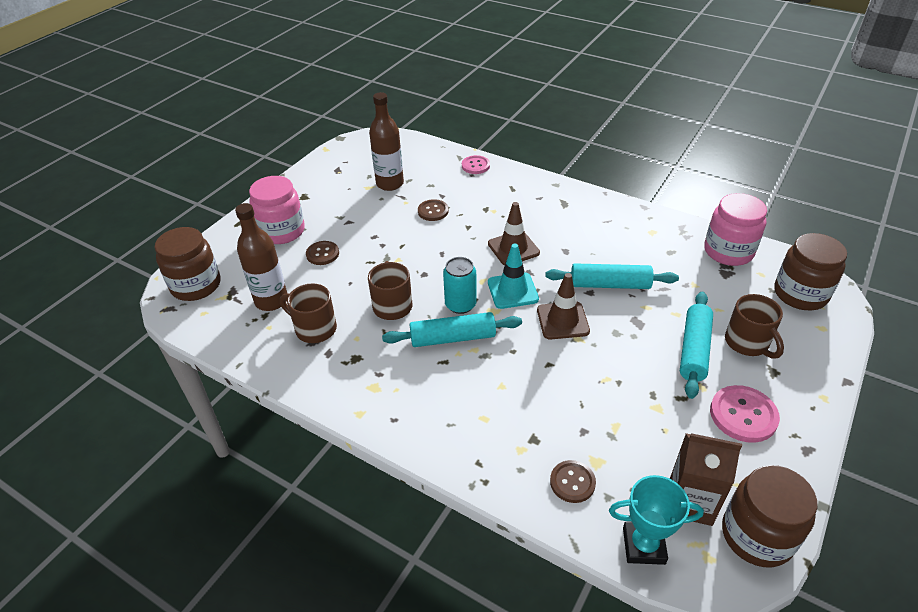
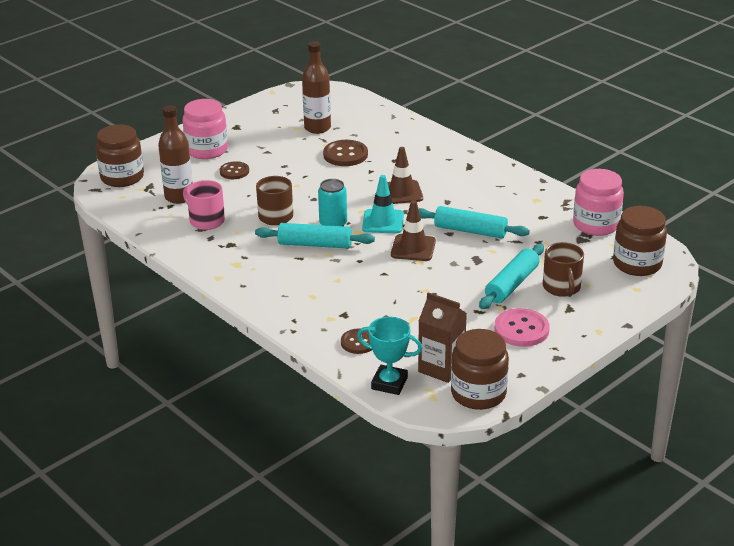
camera: 15 degrees right, 10 degrees down
brown mug [280,283,337,343] -> pink mug [183,180,225,230]
brown button [418,199,449,221] -> brown button [323,140,368,166], size x1.54
pink button [462,155,490,174] -> none

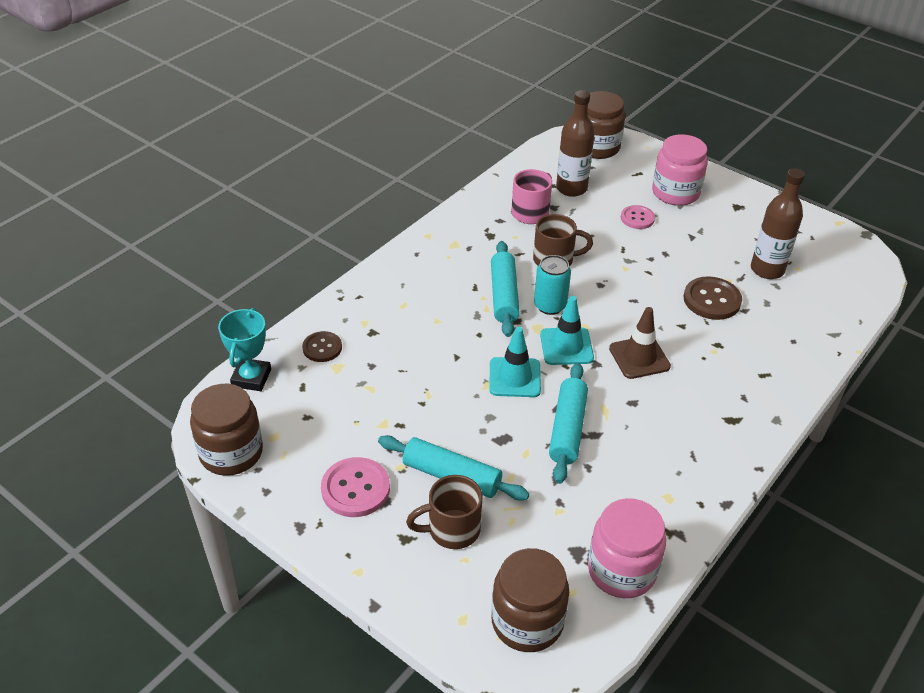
camera: 80 degrees right, 10 degrees up
brown button [220,161,249,179] -> pink button [621,205,655,229]
brown traffic cone [391,200,436,261] -> turquoise traffic cone [489,327,541,397]
brown carton [418,292,467,383] -> none

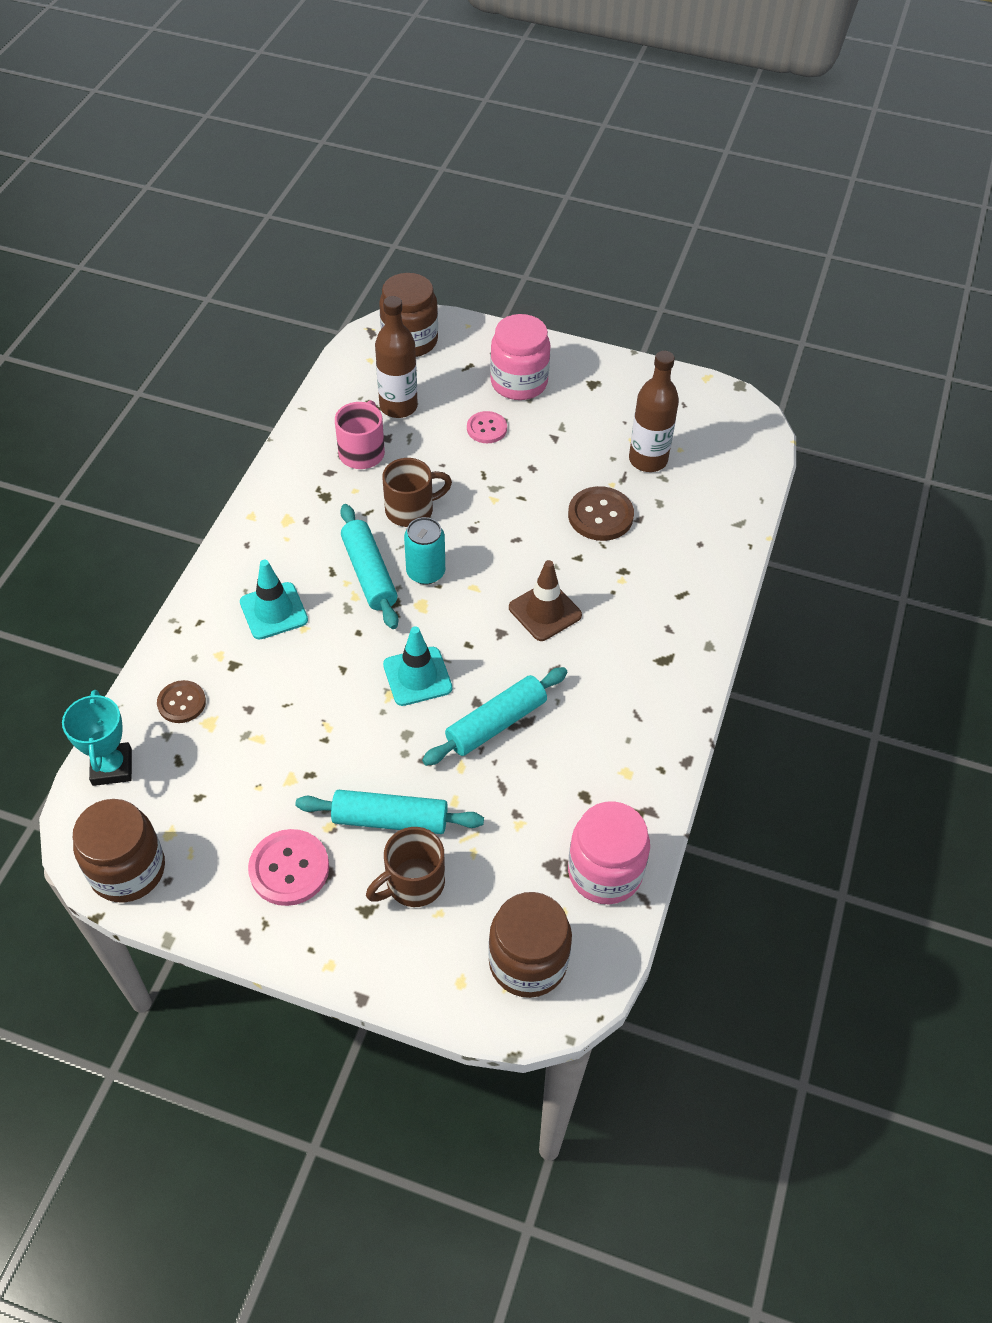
camera: 20 degrees left, 10 degrees up
turquoise traffic cone [540,296,594,365] -> turquoise traffic cone moved to [240,560,308,640]
turquoise rolling pin [549,363,588,484] -> turquoise rolling pin turned 60 degrees clockwise [422,667,567,766]

